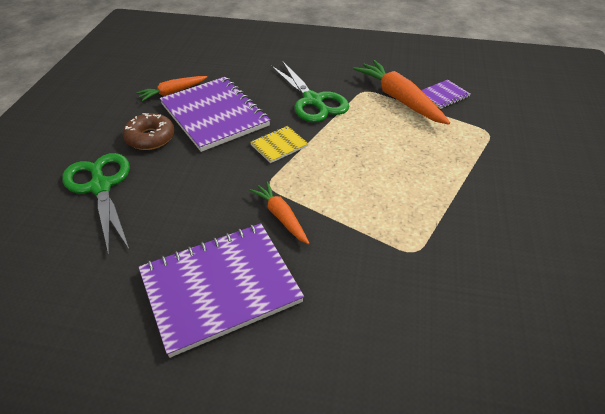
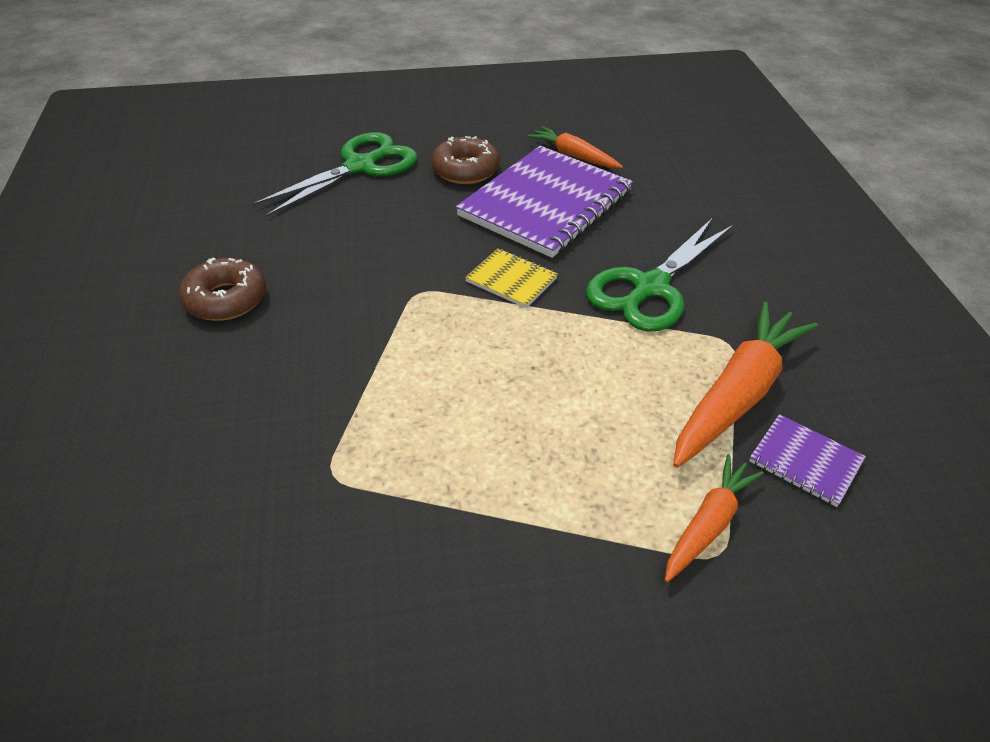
camera: 70 degrees right, 0 degrees up
purple notebook [139,223,304,358] -> brown donut [179,258,266,321]
orange carrot [249,182,309,244] -> orange carrot moved to [665,454,764,582]

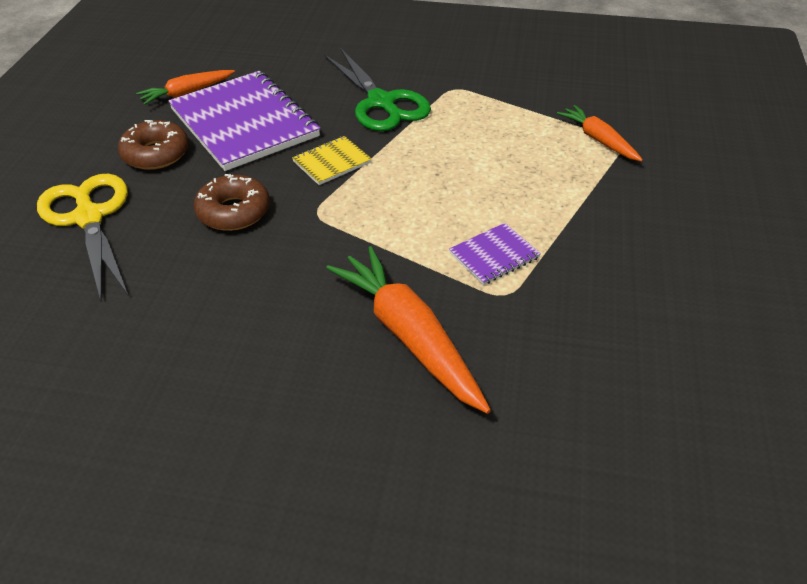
camera: 70 degrees left, 0 degrees up
brown donut [179,258,266,321] -> brown donut moved to [194,174,270,231]
green scissors [252,132,418,217] -> yellow scissors [37,174,128,301]
orange carrot [673,301,818,468] -> orange carrot moved to [326,246,491,414]
purple notebook [749,414,866,507] -> purple notebook moved to [449,223,541,285]

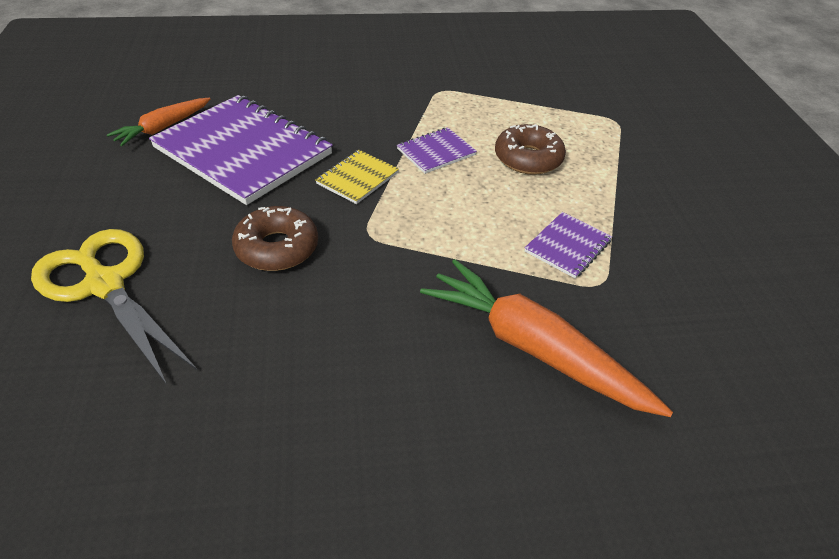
camera: 20 degrees left, 0 degrees up
brown donut [118,120,189,170] -> brown donut moved to [495,124,566,175]
green scissors [325,49,431,131] -> none
orange carrot [557,105,643,161] -> none
none -> purple notebook [397,127,477,174]

